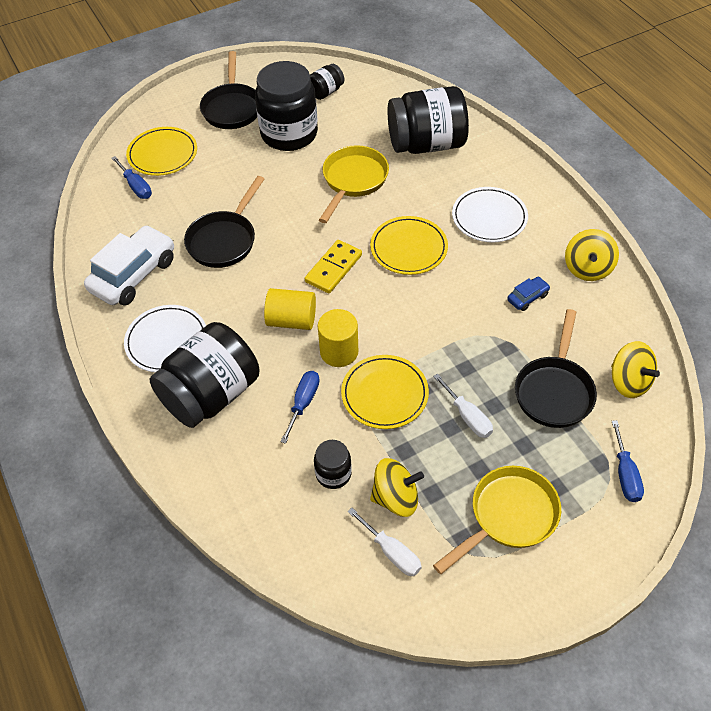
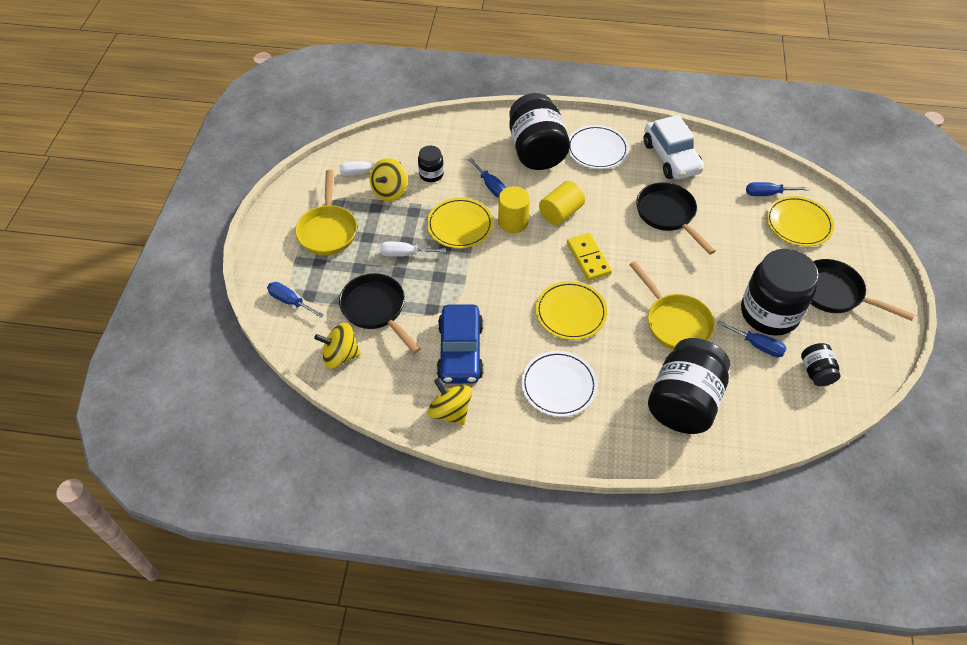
camera: 125 degrees right, 0 degrees up
blue car [507,277,550,311] -> blue car [437,304,483,383], size x2.22
none -> blue screwdriver [717,321,787,357]

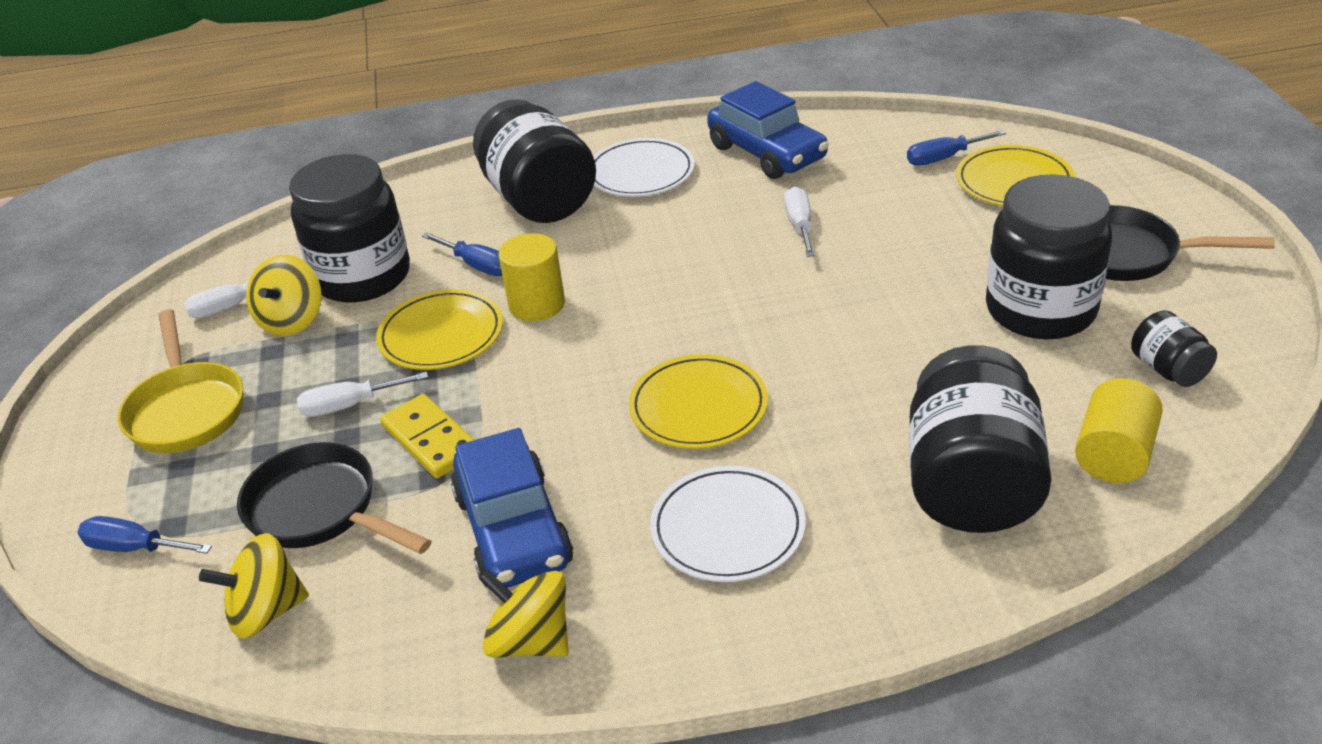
camera: 15 degrees left, 15 degrees down
black jar [418,146,444,182] -> black jar [289,154,410,303], size x2.13
yellow cylinder [539,181,585,225] -> yellow cylinder moved to [1075,378,1163,483]
yellow domino [567,233,612,281] -> yellow domino moved to [380,394,474,478]
yellow pan [630,261,715,350] -> none
black pan [636,182,715,255] -> white screwdriver [784,186,815,257]
white car [643,115,704,179] -> blue car [707,81,829,179]
blue screwdriver [717,321,787,357] -> none

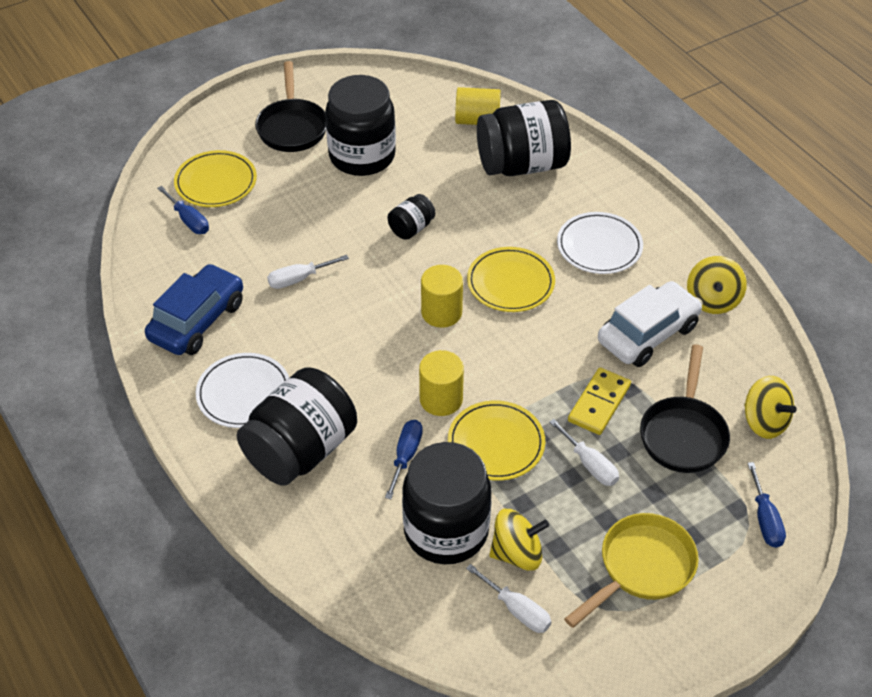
camera: 115 degrees left, 10 degrees up
blue car [451,428,573,588] -> white car [598,281,703,367]
black jar [1131,310,1217,387] -> black jar moved to [388,194,435,240]
none -> yellow cylinder [421,265,463,328]

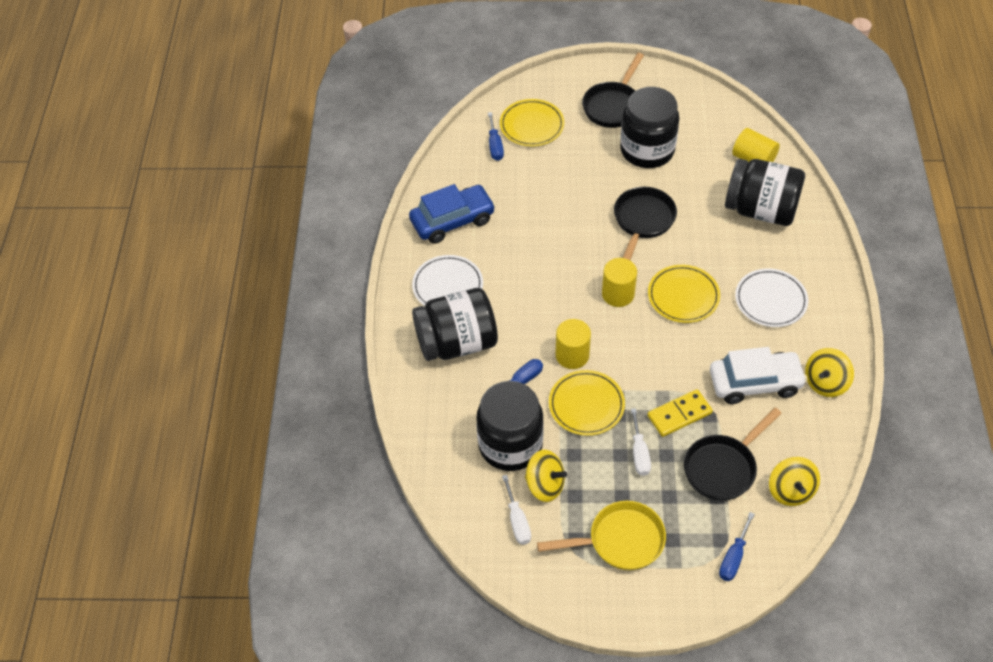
camera: 35 degrees right, 5 degrees up
white screwdriver [267,255,349,289] -> none
black jar [388,194,435,240] -> black pan [614,187,677,260]

